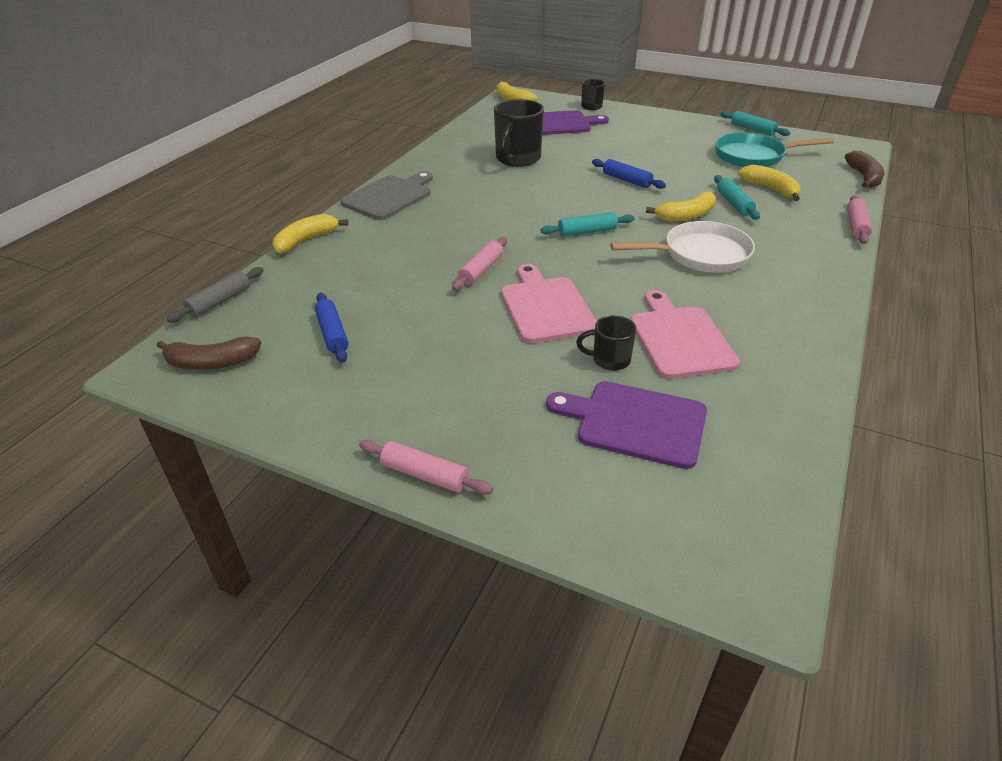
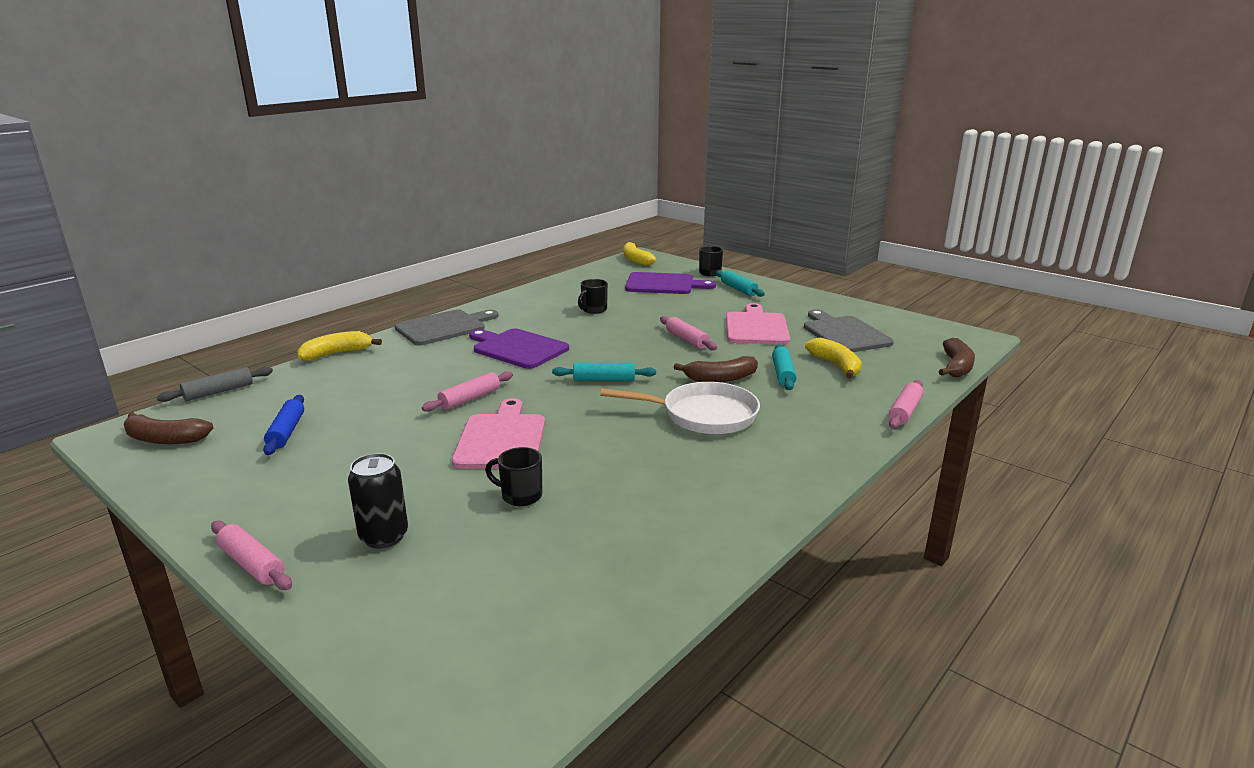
camera: 15 degrees right, 15 degrees down
black mug [494,99,544,167] -> black mug [578,279,608,314], size x0.54
purple cutting board [546,381,707,469] -> purple cutting board moved to [469,329,569,369]
blue rolling pin [592,159,666,189] -> pink rolling pin [660,316,717,350]
pink cutting board [630,290,740,379] -> pink cutting board moved to [726,303,790,345]
yellow banana [646,191,716,222] -> brown banana [674,356,758,382]
turquoise pan [715,133,834,167] -> grey cutting board [804,309,894,352]
turquoise rolling pin [720,111,790,136] -> turquoise rolling pin moved to [716,270,765,297]
none -> black can [348,453,408,549]

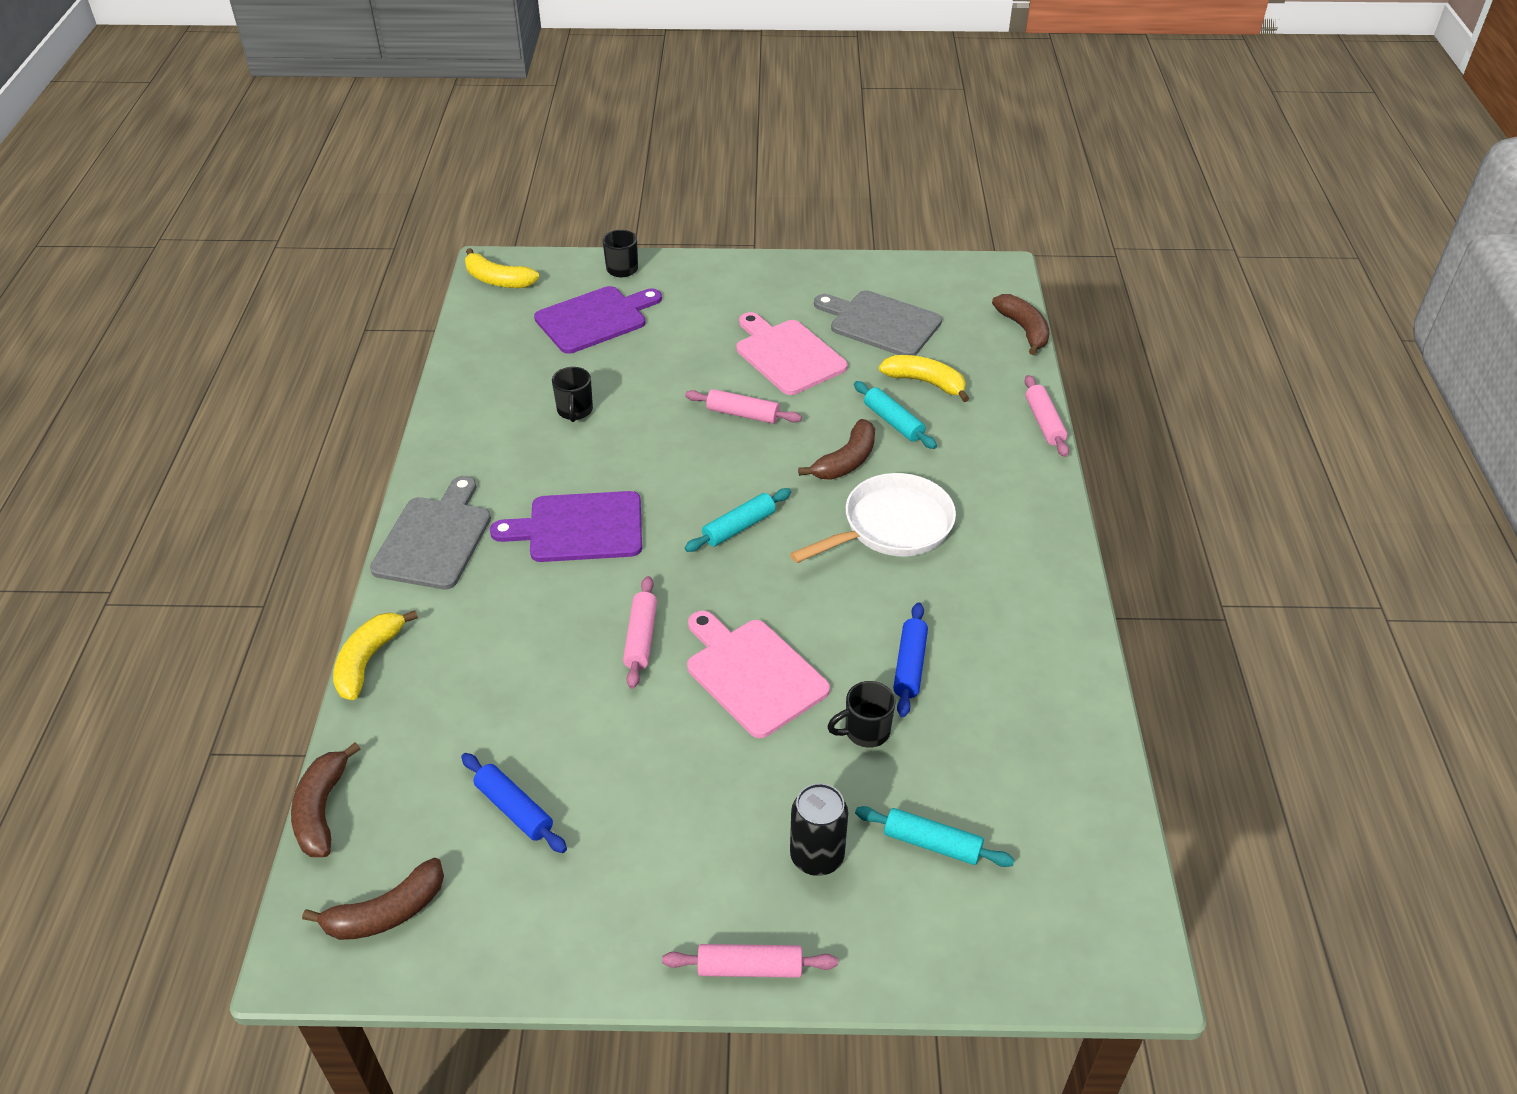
camera: 40 degrees left, 20 degrees up
grey rolling pin [157,367,273,402] -> brown banana [291,742,360,857]
turquoise rolling pin [716,270,765,297] -> turquoise rolling pin moved to [855,806,1015,867]
none -> blue rolling pin [893,602,928,717]

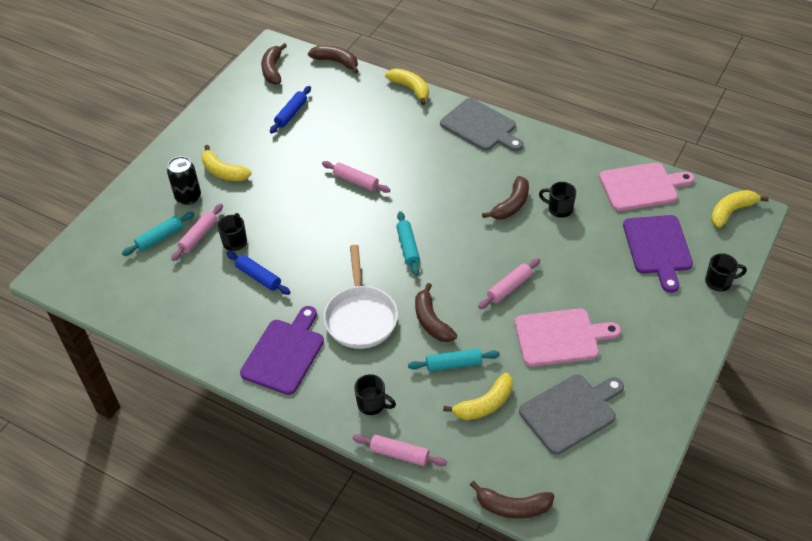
camera: 120 degrees right, 5 degrees up
blue rolling pin [461,753,567,853] -> blue rolling pin turned 45 degrees counterclockwise [270,86,311,134]
purple cutting board [490,491,642,562] -> purple cutting board moved to [240,306,324,395]
pink rolling pin [662,944,838,978] -> pink rolling pin moved to [171,204,223,261]
pink cutting board [687,611,830,738] -> pink cutting board moved to [599,162,695,211]
none -> yellow banana [202,145,252,181]
none -> black mug [354,374,396,415]
none -> brown banana [482,176,529,219]

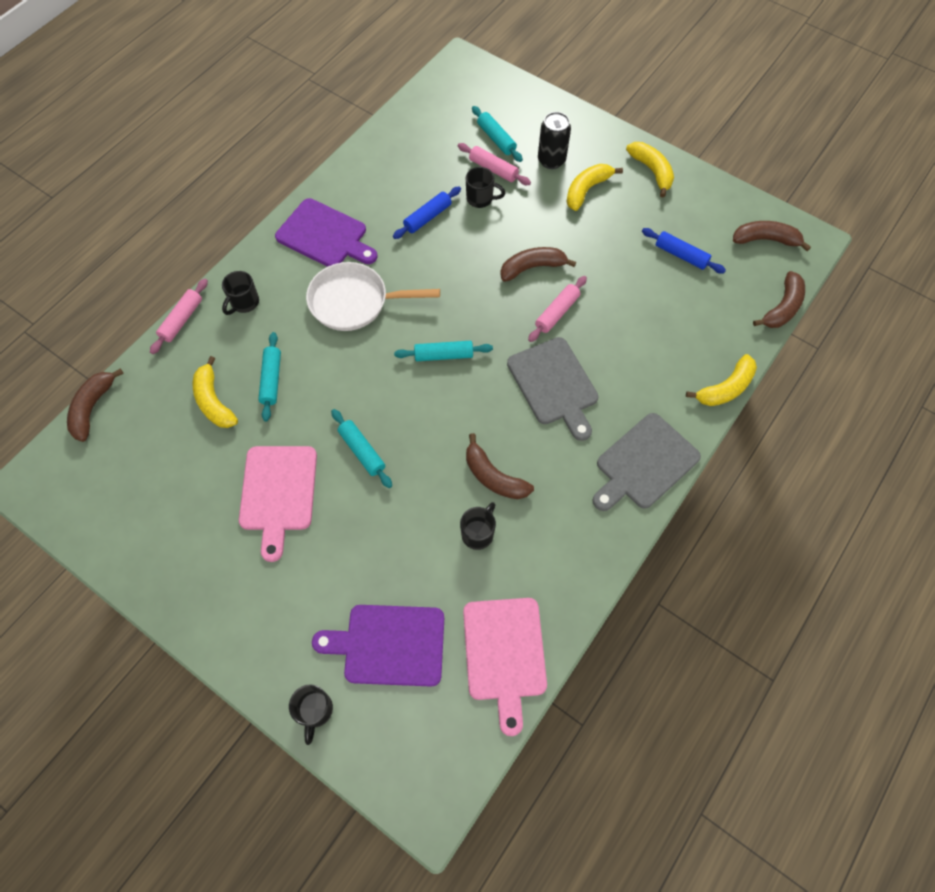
camera: 95 degrees right, 15 degrees up
brown banana [415,283,457,342] -> brown banana moved to [500,247,576,282]
pink rolling pin [478,258,540,309] -> turquoise rolling pin [331,409,392,488]
grey cutting board [519,374,624,455] -> grey cutting board moved to [507,337,598,441]
yellow banana [711,190,769,228] -> yellow banana moved to [626,142,674,198]

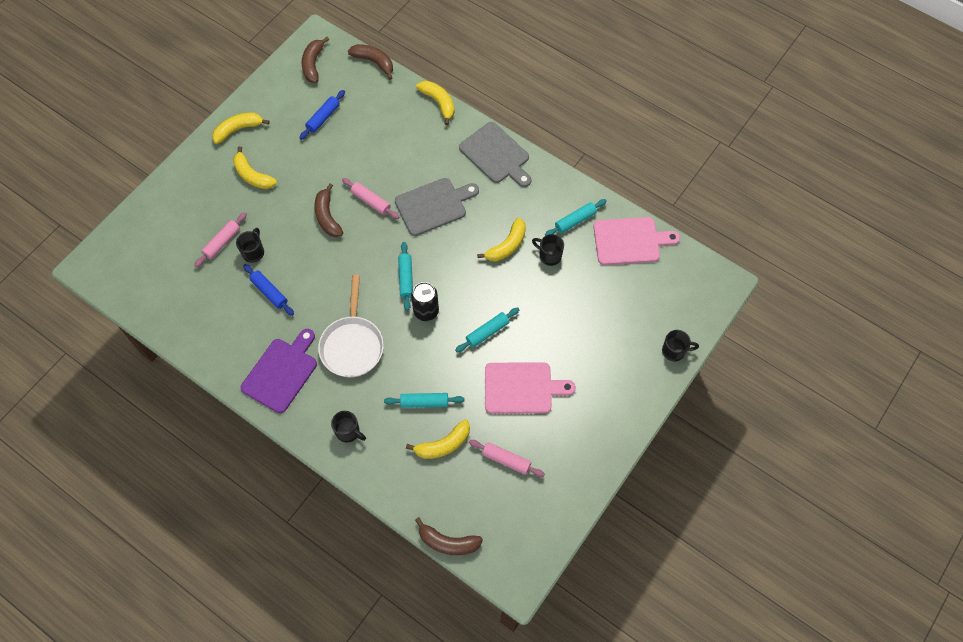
camera: 90 degrees left, 0 degrees up
pink rolling pin [150,279,208,354] -> pink rolling pin moved to [469,440,545,477]
purple cutting board [312,605,444,687] -> none
brown banana [466,433,534,499] -> yellow banana [477,218,526,262]
turquoise rolling pin [472,106,523,162] -> turquoise rolling pin moved to [545,199,607,236]
black can [538,112,571,169] -> black can moved to [411,282,439,321]

